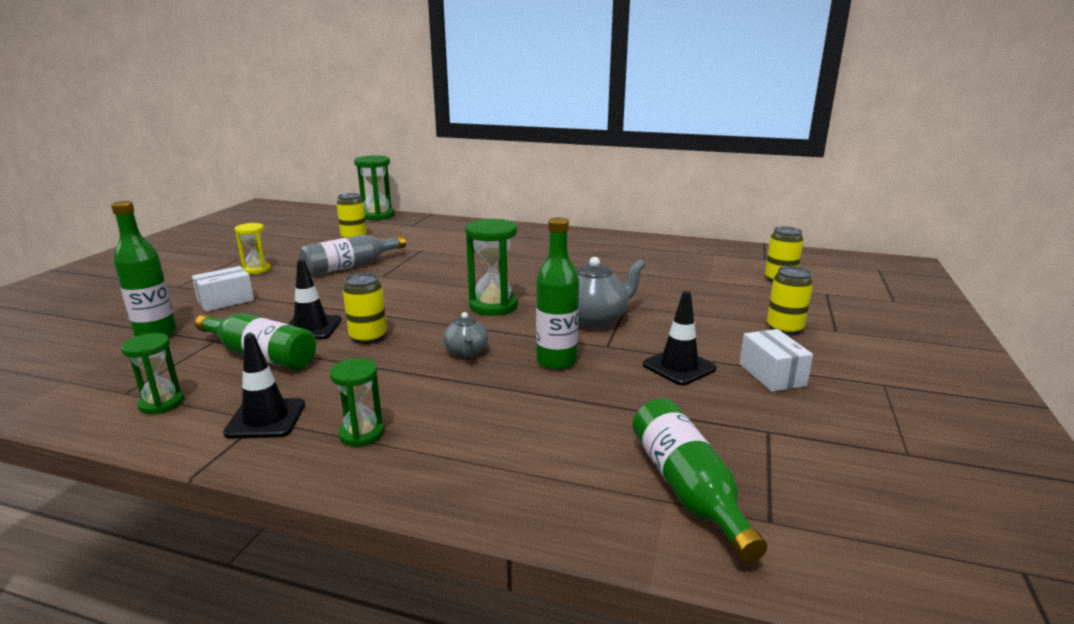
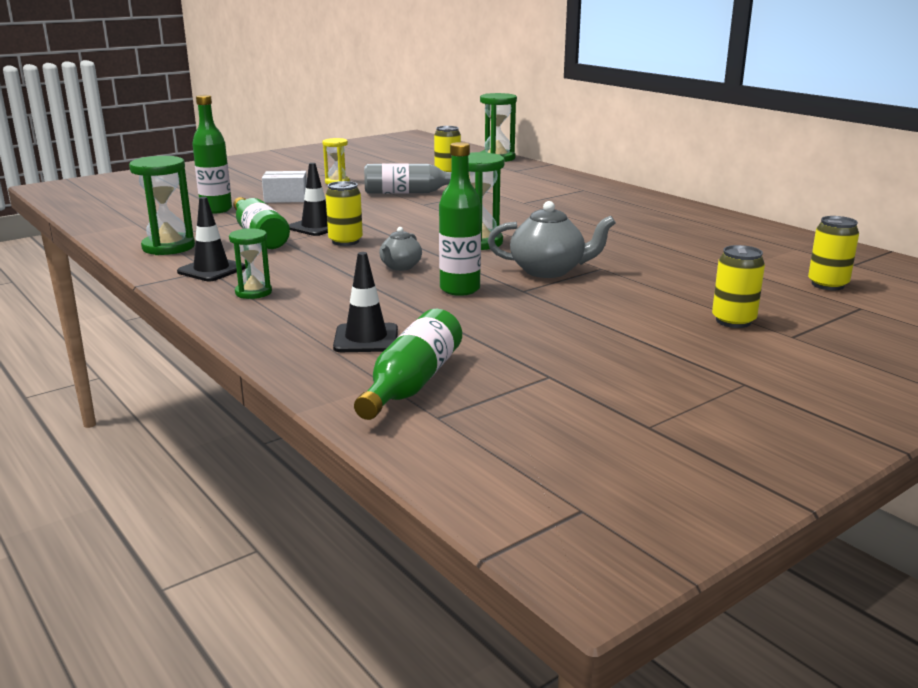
camera: 35 degrees right, 0 degrees up
green hourglass [121,333,184,414] -> green hourglass [129,156,195,255], size x1.62
black traffic cone [643,291,716,385] -> black traffic cone moved to [333,252,398,352]
white box [739,329,813,392] -> none

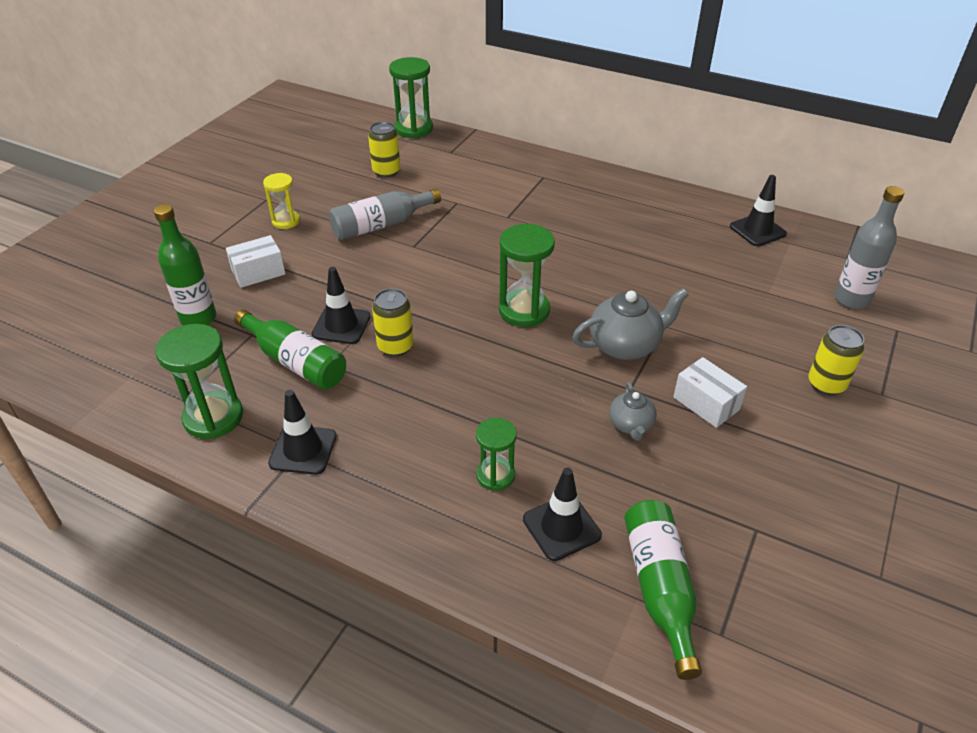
camera: 25 degrees left, 20 degrees up
green hourglass [229,228,272,299] -> green hourglass moved to [476,418,517,491]
grey teapot [379,227,422,271] -> grey teapot moved to [609,382,657,440]
green bottle [439,142,481,296] -> none
yellow can [808,216,859,290] -> grey bottle [834,186,905,309]
none -> white box [673,357,747,428]
none -> black traffic cone [730,175,787,246]

